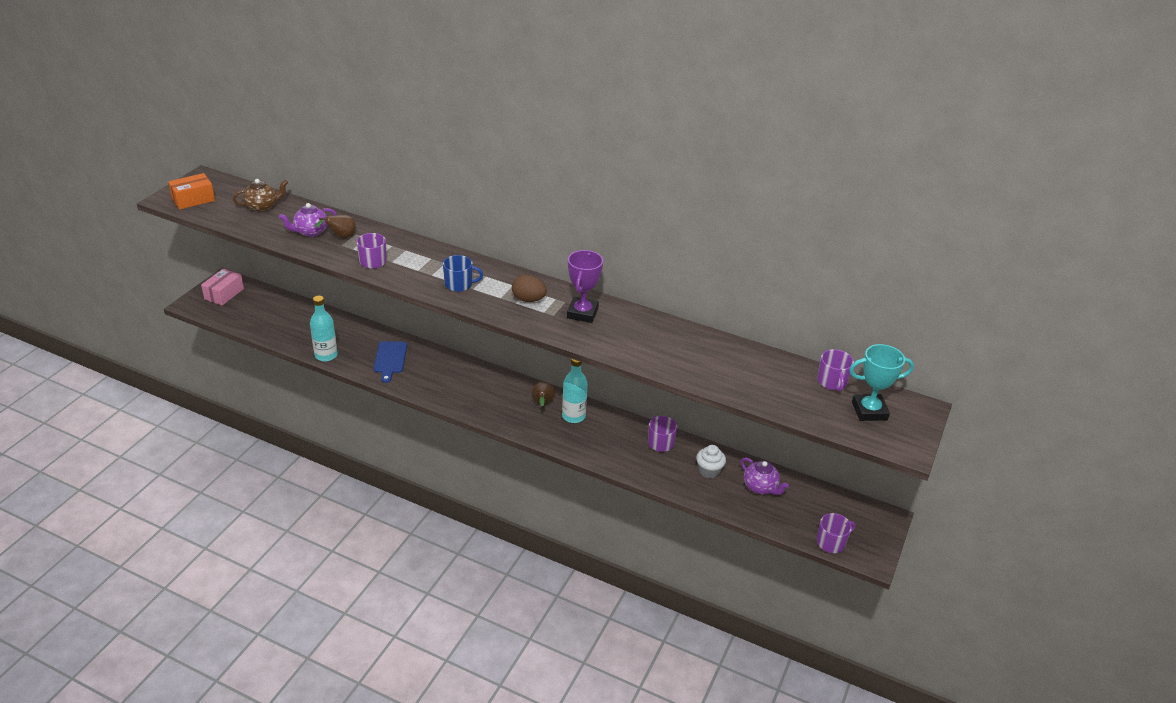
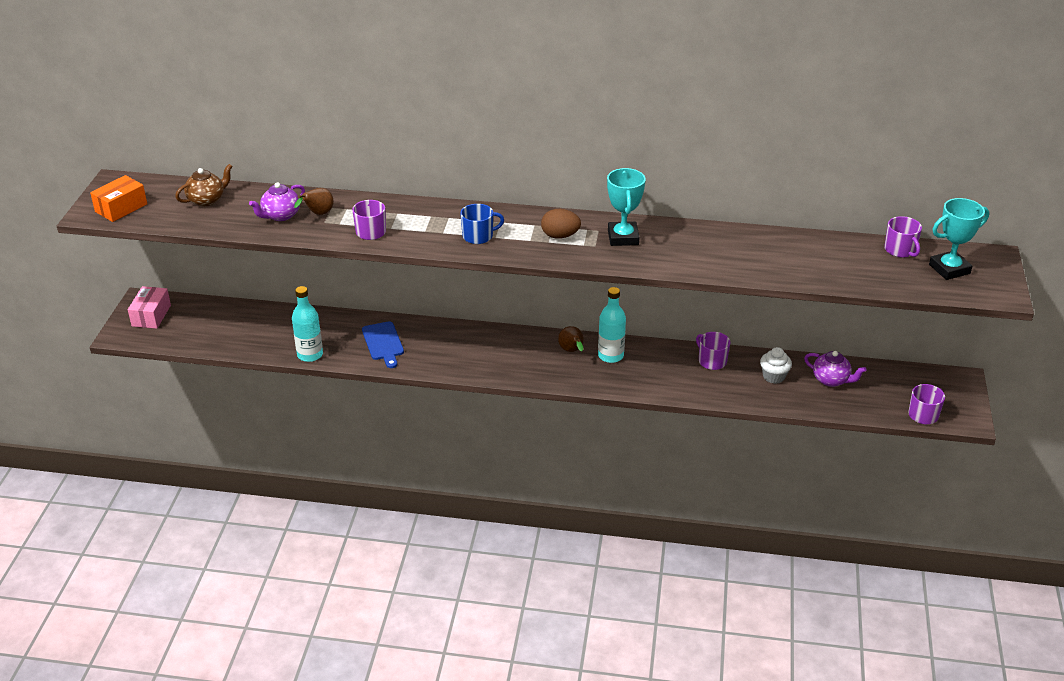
camera: 15 degrees left, 0 degrees up
purple trophy [567,250,603,323] -> turquoise trophy [607,168,646,246]

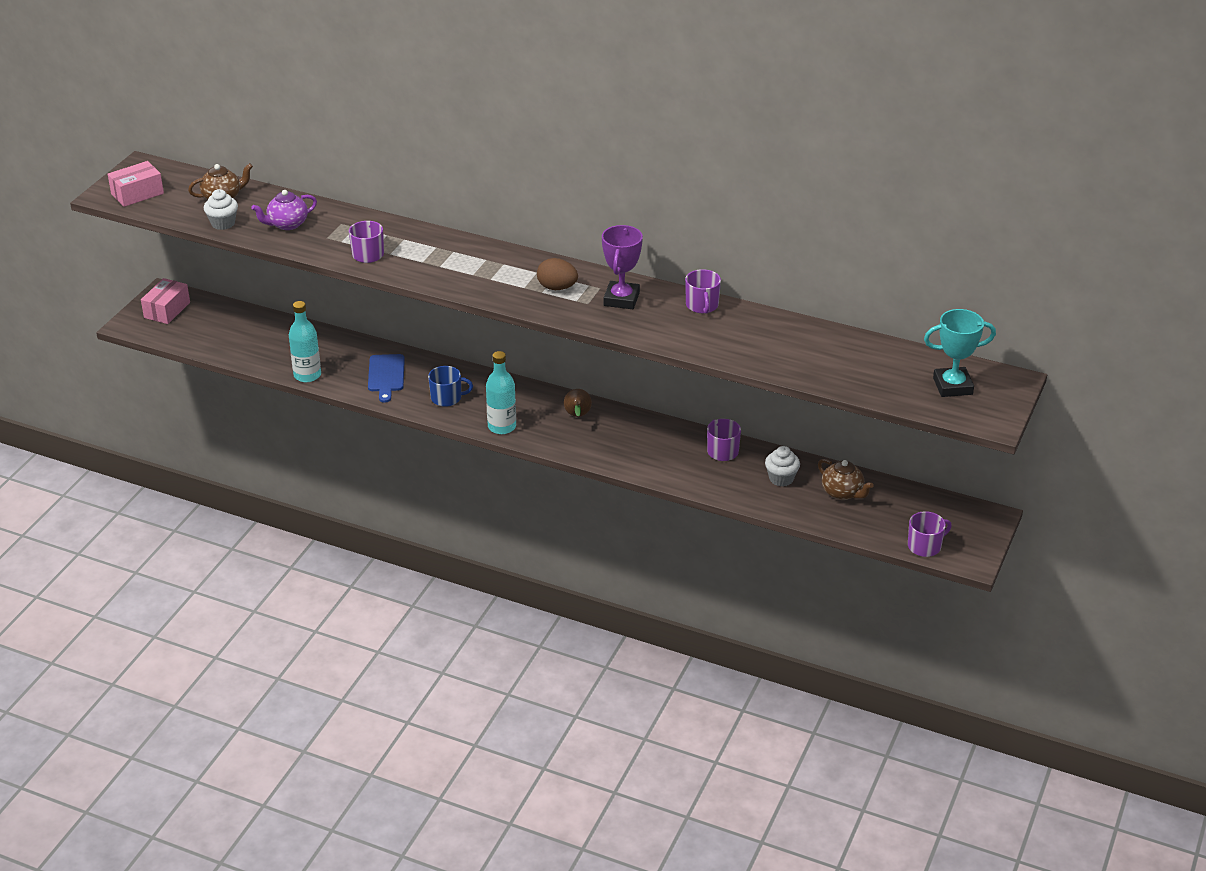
camera: 15 degrees right, 0 degrees up
orange box [90,175,147,222] -> pink box [108,161,164,207]
brown pear [294,188,334,215] -> none
blue mug [460,204,504,244] -> blue mug moved to [428,366,473,407]
turquoise bottle [598,287,626,363] -> turquoise bottle moved to [486,351,516,434]
turquoise trophy [607,168,646,246] -> purple trophy [602,225,643,309]
purple teapot [804,351,867,387] -> brown teapot [818,459,874,500]
purple mug [884,216,922,258] -> purple mug moved to [685,269,721,314]
none -> white cupcake [204,189,238,230]

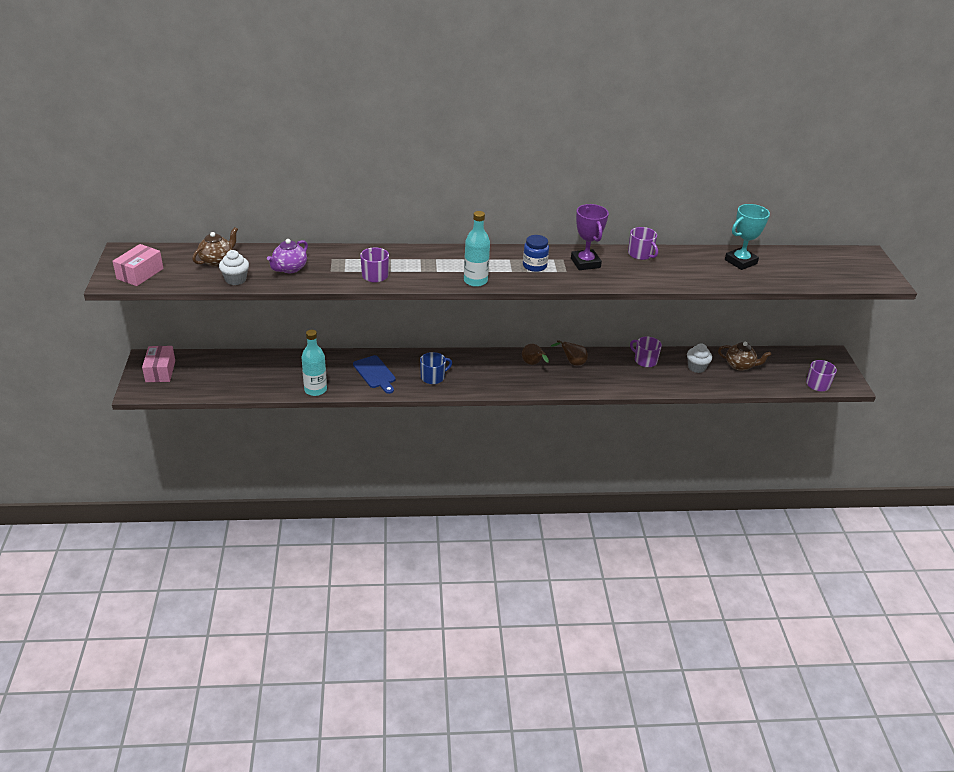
camera: 30 degrees left, 0 degrees up
turquoise bottle [486,351,516,434] -> turquoise bottle moved to [464,211,490,287]
brown egg [537,258,578,290] -> blue jar [523,235,549,272]
turquoise trophy [924,309,996,397] -> turquoise trophy moved to [725,204,770,270]
none -> brown pear [551,340,588,366]

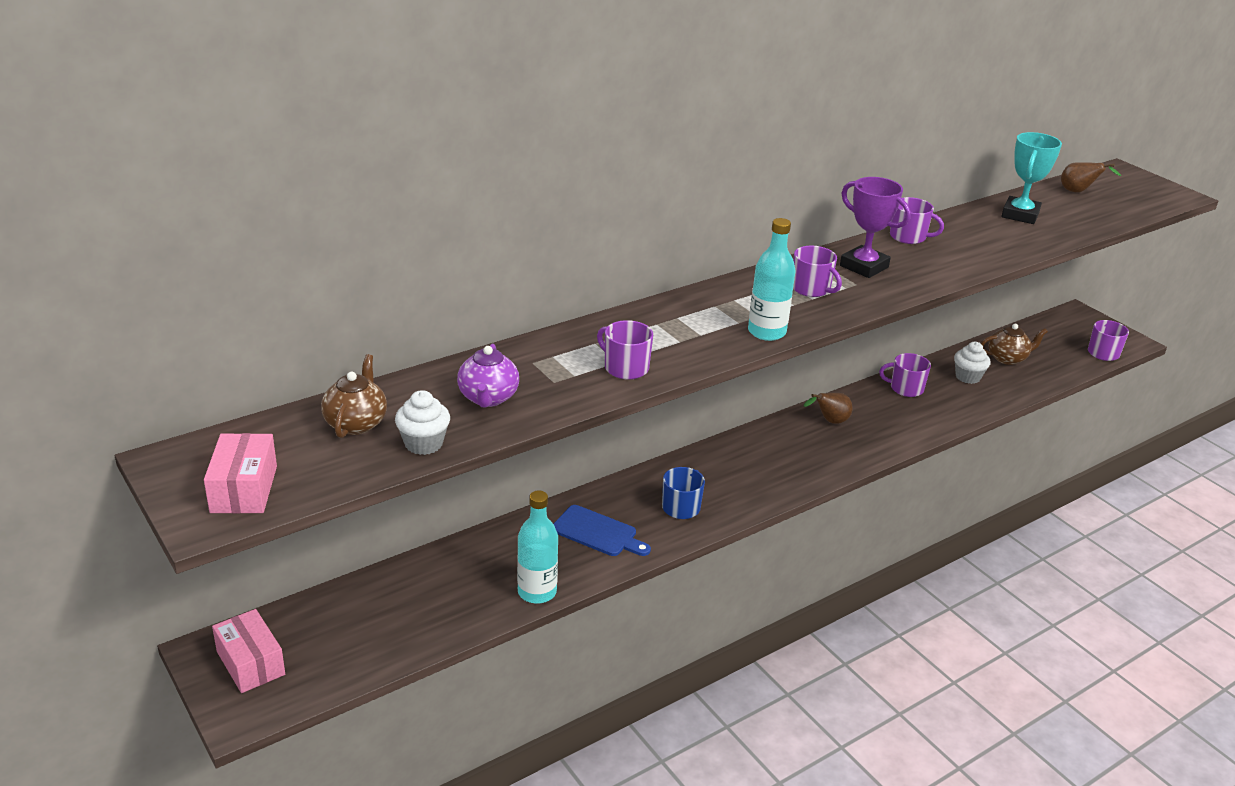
camera: 30 degrees left, 5 degrees down
brown pear [522,344,549,365] -> brown pear moved to [1061,162,1121,193]
blue jar [523,235,549,272] -> purple mug [793,246,842,297]

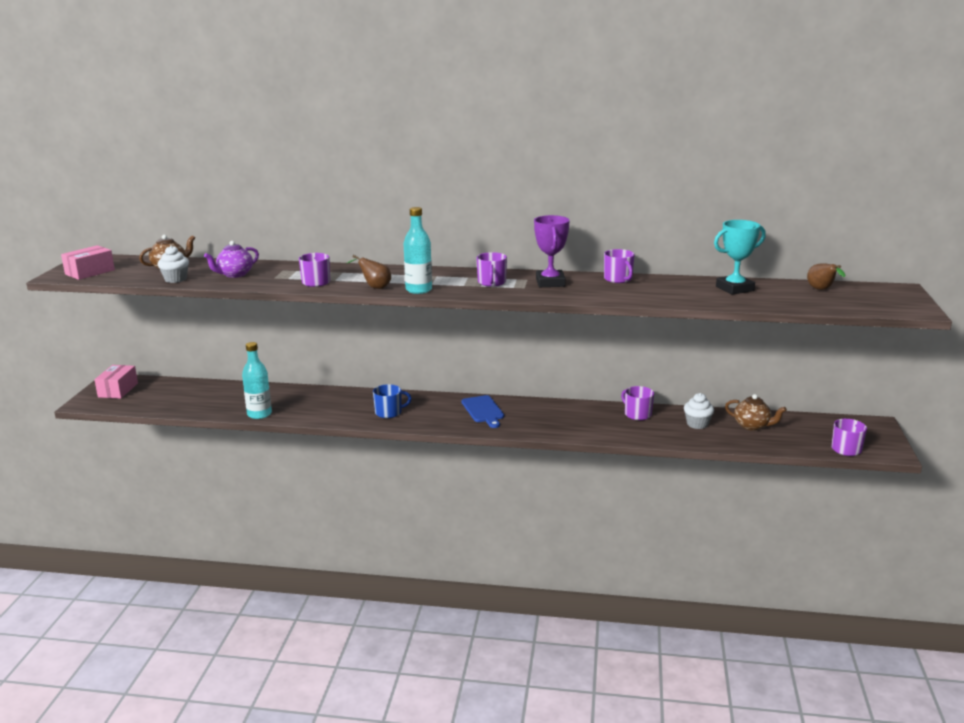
camera: 45 degrees right, 10 degrees down
blue cutting board [554,505,651,556] -> blue cutting board moved to [461,395,504,428]
brown pear [804,393,853,424] -> brown pear moved to [346,255,391,289]

